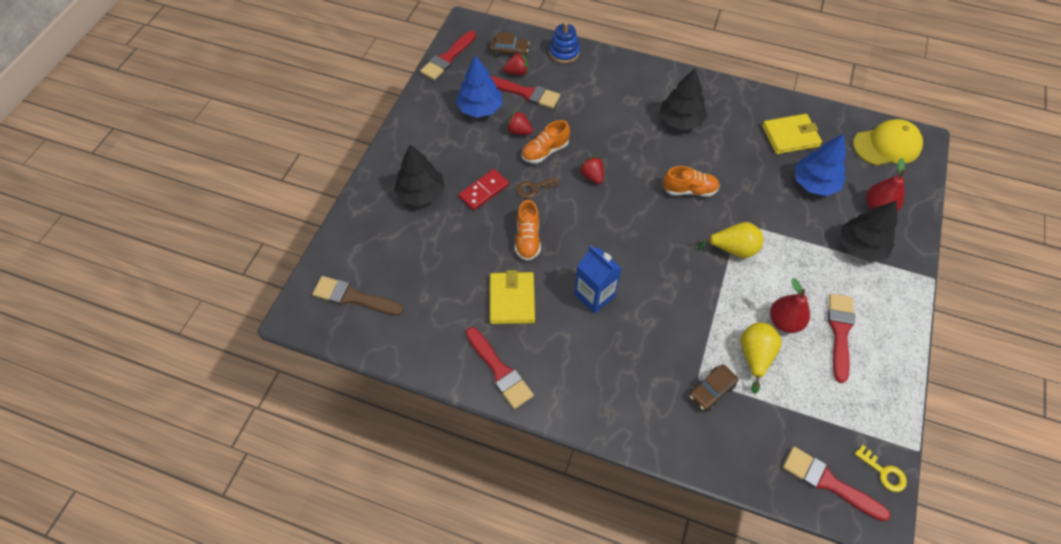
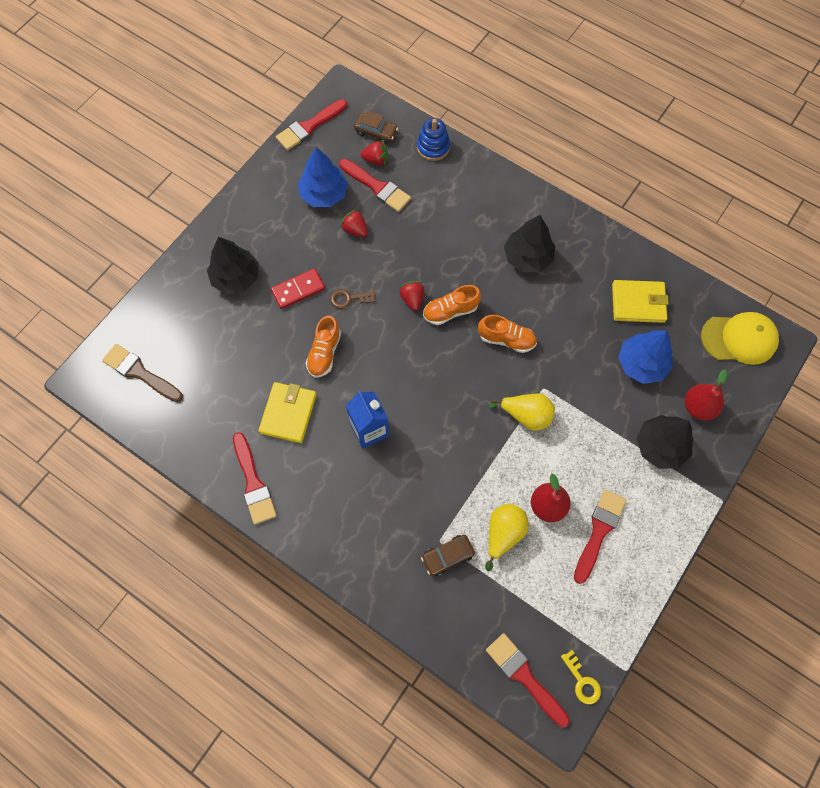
camera: 15 degrees right, 10 degrees up
orange shoe [522,120,570,163] -> orange shoe moved to [423,285,481,325]

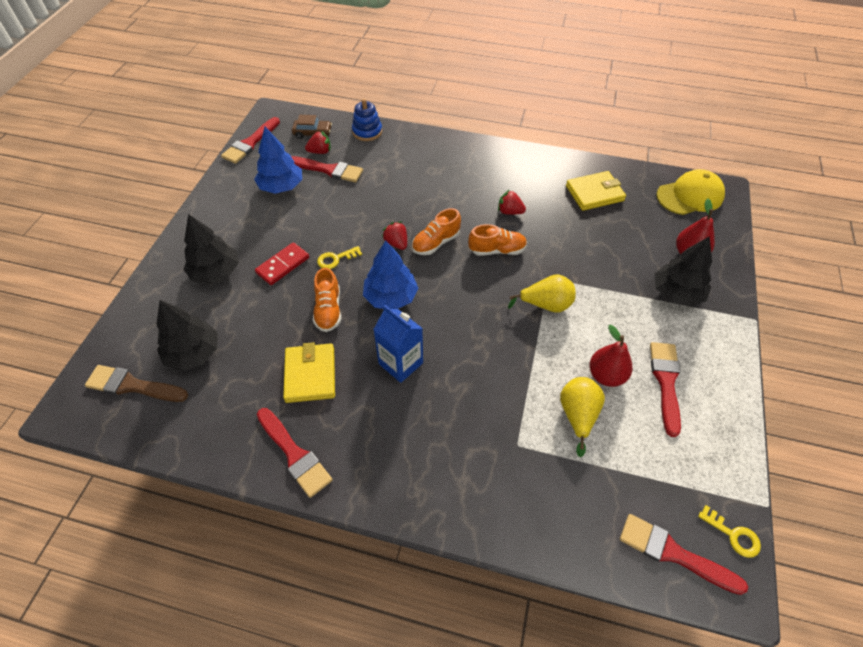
camera: 20 degrees left, 15 degrees down
brown key [330,289,375,309] -> yellow key [317,246,362,269]
red strawberry [340,209,368,237] -> red strawberry moved to [498,189,526,215]
brown car [421,535,475,576] -> none
black tree [504,215,555,272] -> black tree moved to [156,300,218,371]
blue tree [618,330,673,384] -> blue tree moved to [363,240,418,309]

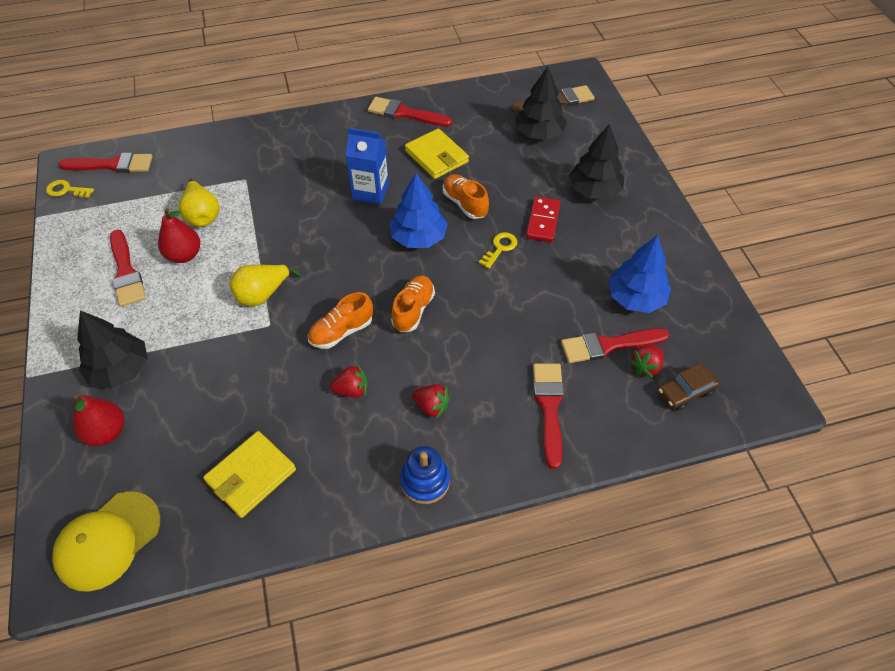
camera: 150 degrees right, 0 degrees up
red brush [221,117,280,164] -> red brush moved to [533,363,564,469]
blue stacking toy [352,99,382,141] -> blue stacking toy moved to [400,446,450,504]
red strawberry [382,221,407,250] -> red strawberry moved to [412,384,450,419]

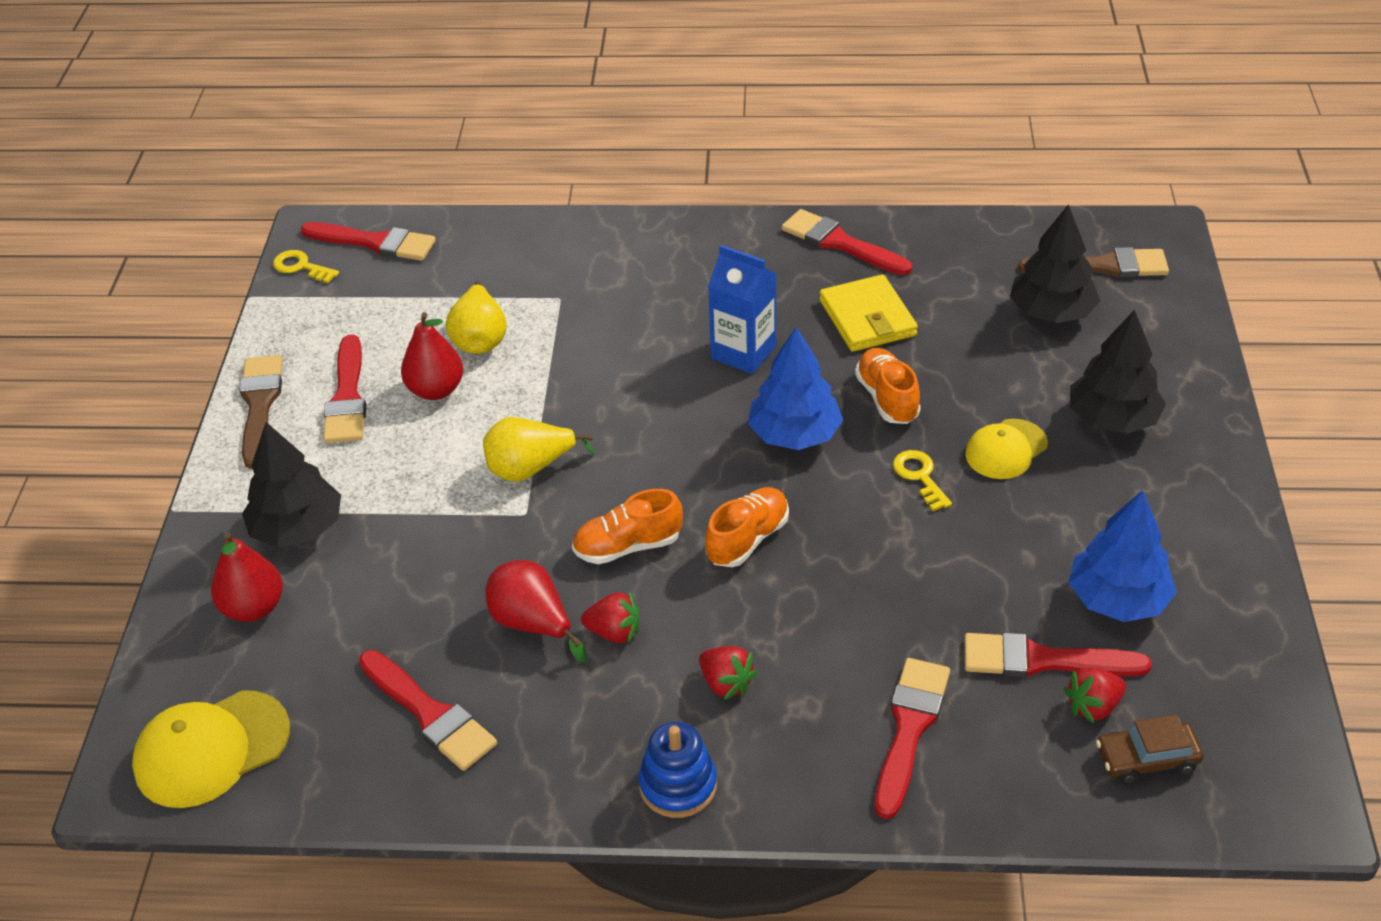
camera: 20 degrees right, 10 degrees down
yellow wallet [203,431,296,518] -> red brush [359,650,497,771]
yellow key [479,232,517,269] -> yellow key turned 75 degrees counterclockwise [893,450,952,511]
red domino [526,196,561,242] -> yellow cap [965,419,1048,479]
none -> brown brush [239,355,283,469]
none -> red pear [485,560,587,662]

